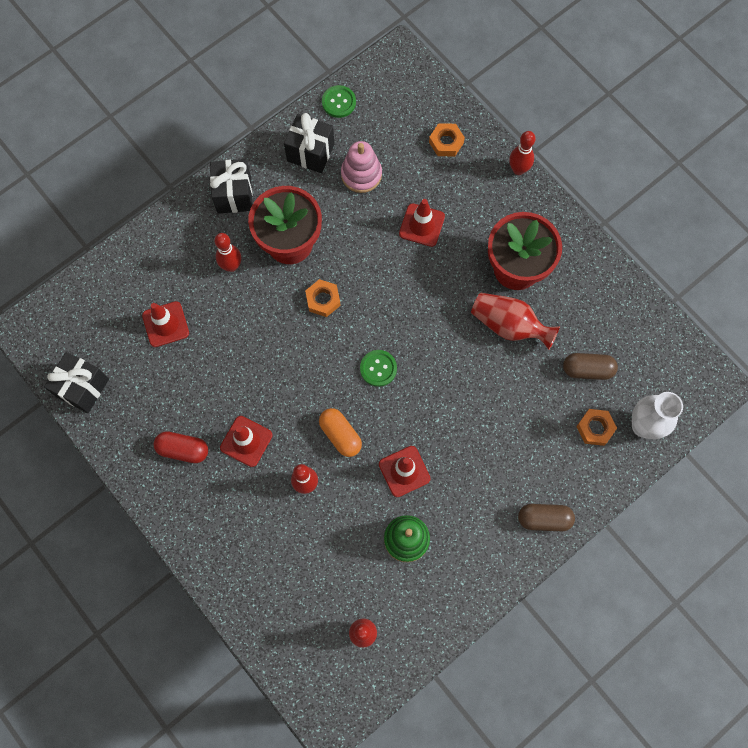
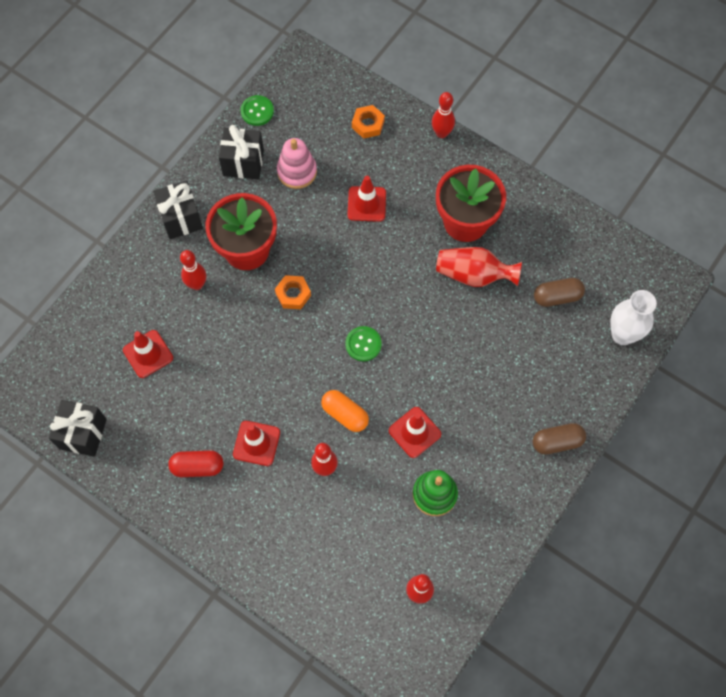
camera: 15 degrees left, 5 degrees down
orange nut [576,409,617,446] -> none

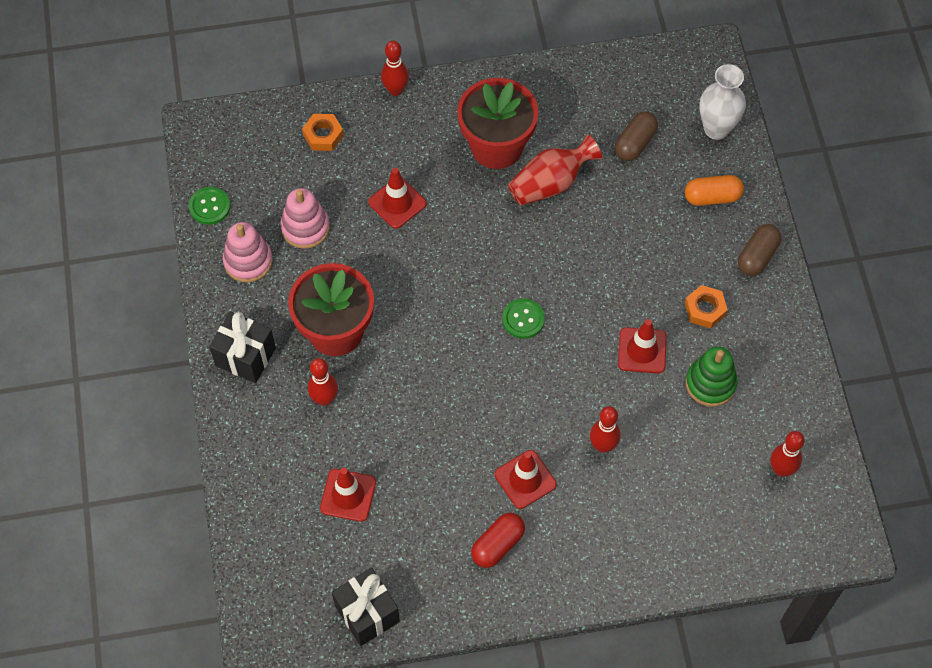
camera: 45 degrees left, 5 degrees down
black gift [219,125,264,179] -> pink stacking toy [222,222,273,283]
orange nut [275,275,311,309] -> orange nut moved to [685,285,728,328]
orange capsule [321,390,369,432] -> orange capsule moved to [685,175,744,206]

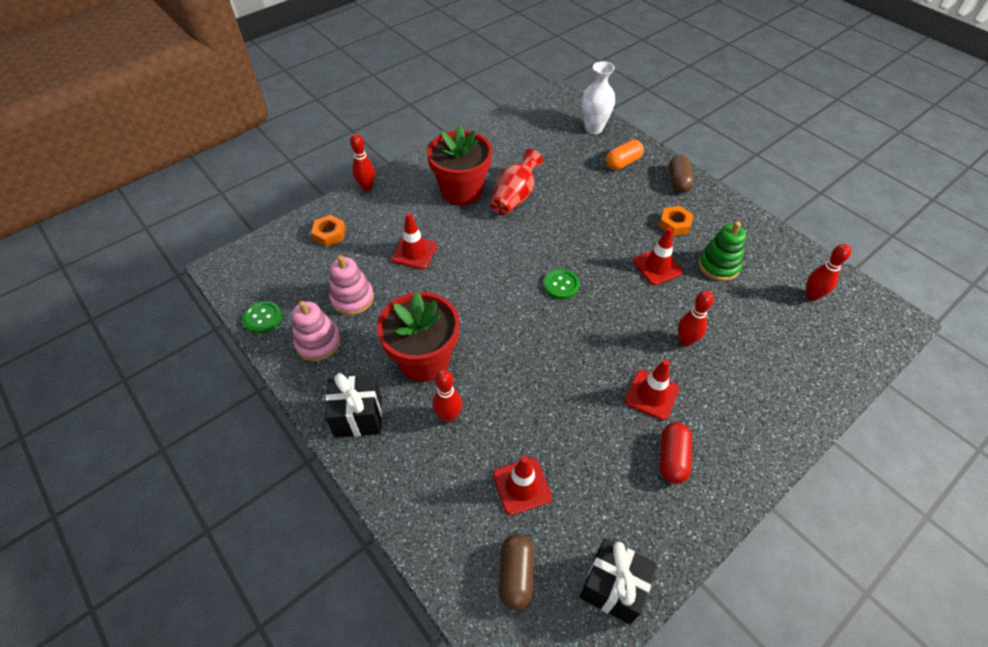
camera: 30 degrees left, 10 degrees down
brown capsule [615,112,658,161] -> brown capsule moved to [499,534,534,610]

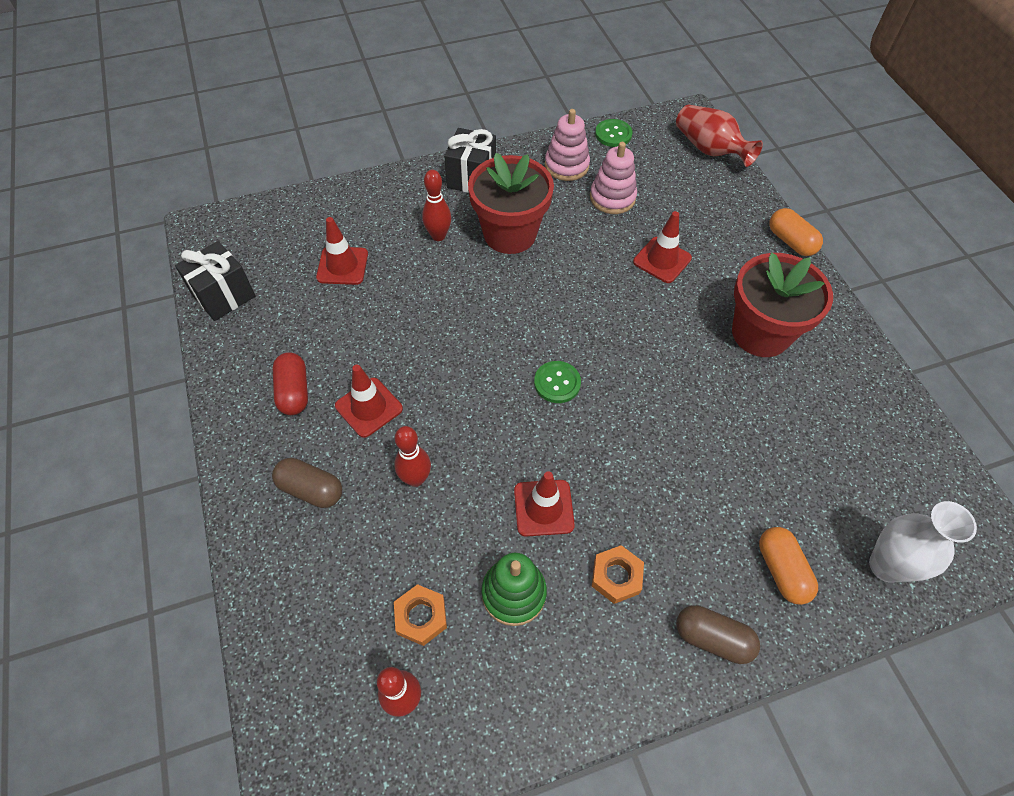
camera: 110 degrees right, 5 degrees up
orange nut [311,215,346,247] -> orange nut moved to [394,584,447,646]
red bowling pin [350,133,375,191] -> orange capsule [769,208,823,256]
red vase [490,149,543,215] -> red vase moved to [676,105,763,167]
brown capsule [499,534,534,610] -> brown capsule moved to [272,458,342,508]
red capsule [660,422,692,484] -> red capsule turned 45 degrees clockwise [273,352,308,415]

